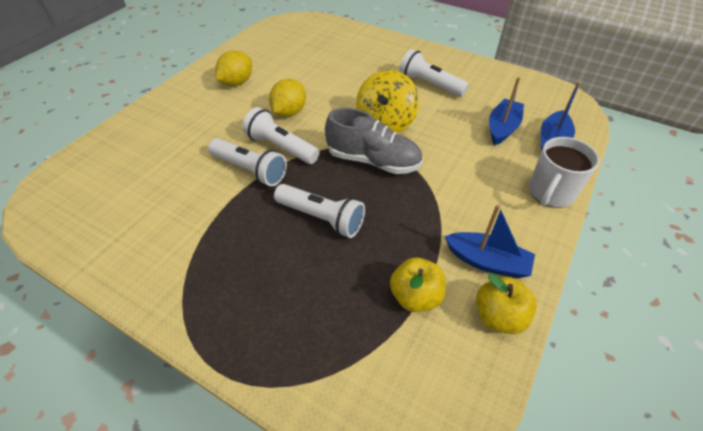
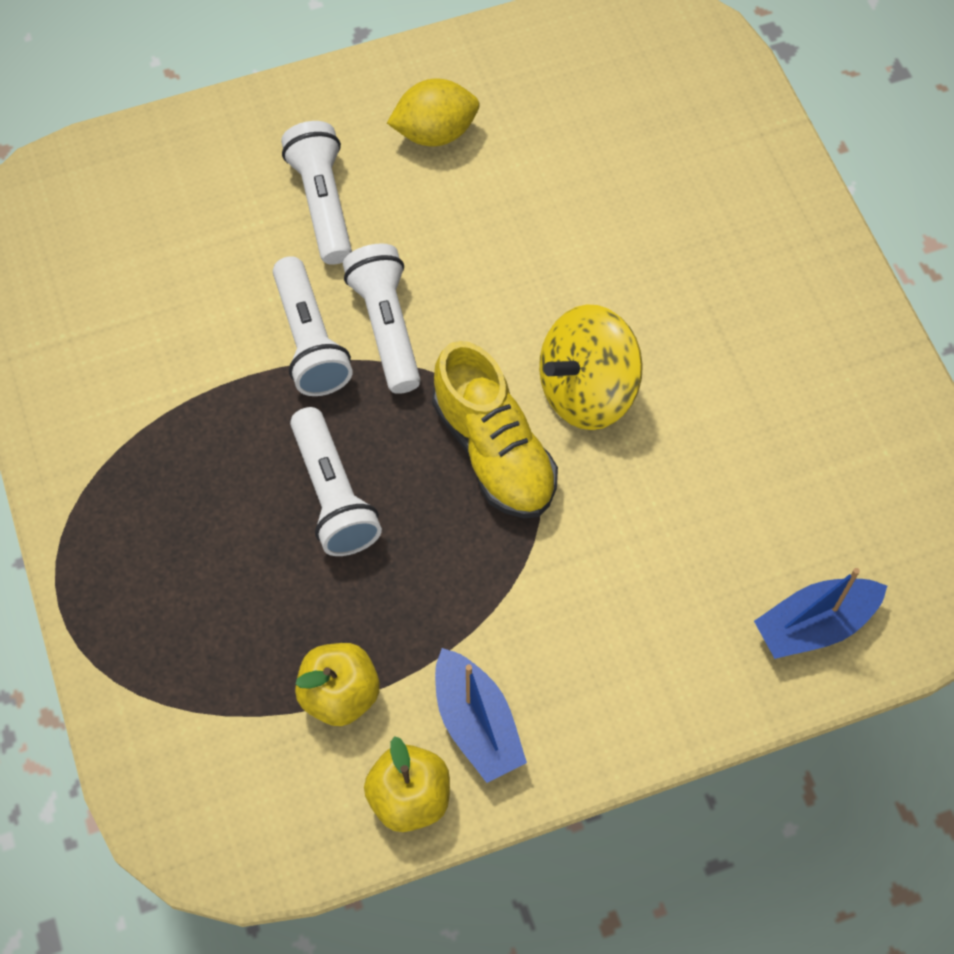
camera: 40 degrees right, 15 degrees up
yellow lemon [269,79,306,117] -> none
grey shoe [325,108,423,174] -> yellow shoe [432,341,558,518]
white flashlight [399,49,469,97] -> white flashlight moved to [281,121,352,265]
blue boat [489,77,524,145] -> none
white mug [529,137,600,208] -> none

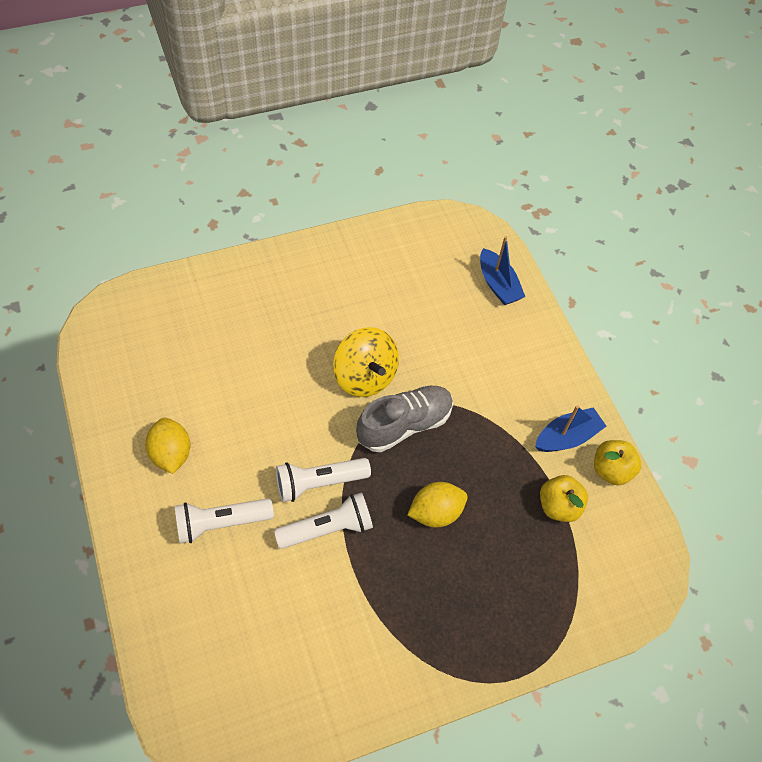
camera: 95 degrees left, 5 degrees down
white flashlight [290,407,382,556] -> yellow lemon [407,482,468,528]
yellow shoe [432,341,558,518] -> grey shoe [356,386,453,452]

